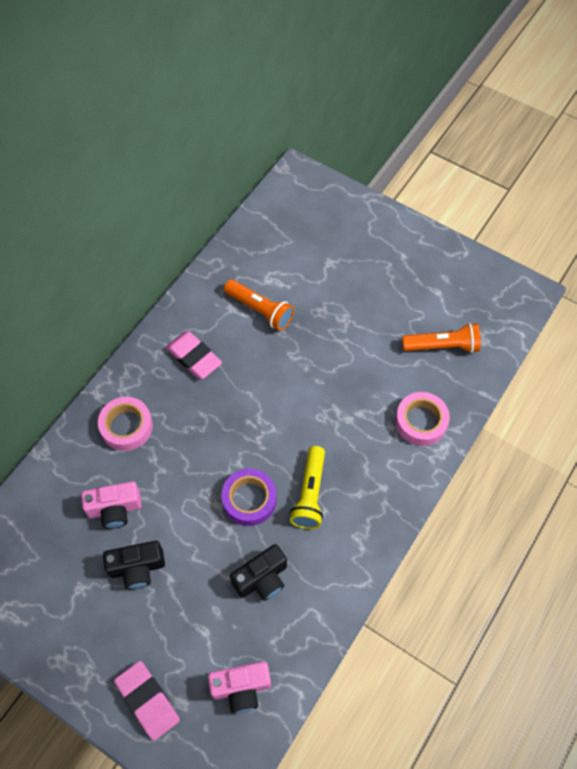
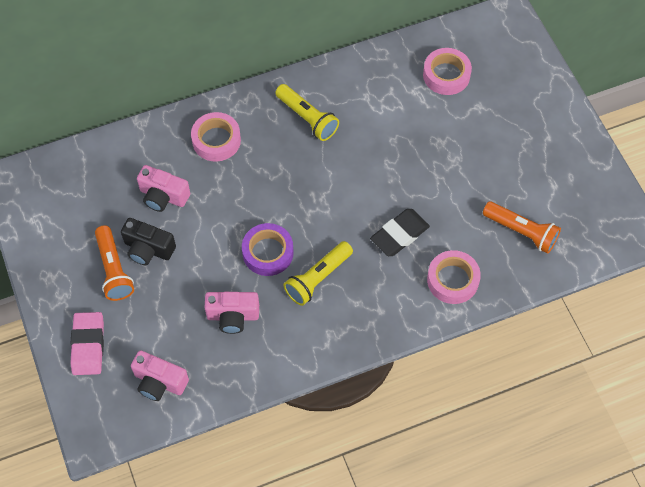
camera: 35 degrees right, 0 degrees up
pink eraser [166,331,222,379] -> yellow flashlight [275,84,339,141]
orange flashlight [224,279,294,331] -> orange flashlight moved to [95,225,134,301]
black camera [230,544,287,601] -> pink camera [205,292,259,334]
none -> black eraser [370,209,430,256]
none -> pink tape [423,48,472,95]

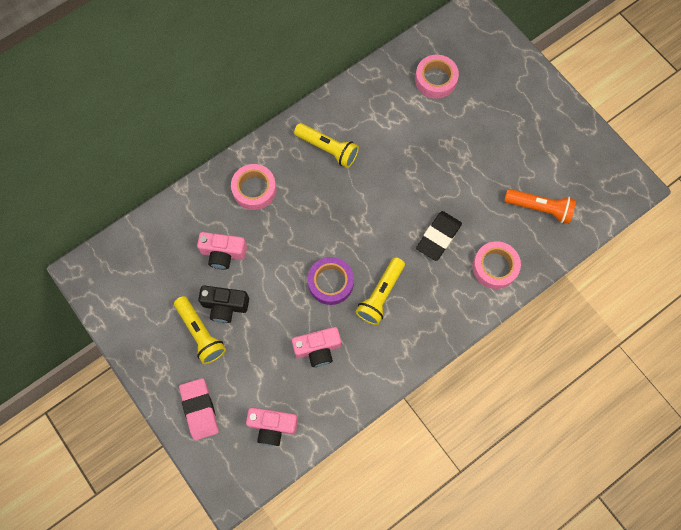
camera: 15 degrees left, 10 degrees up
orange flashlight [95,225,134,301] -> yellow flashlight [174,296,226,364]

